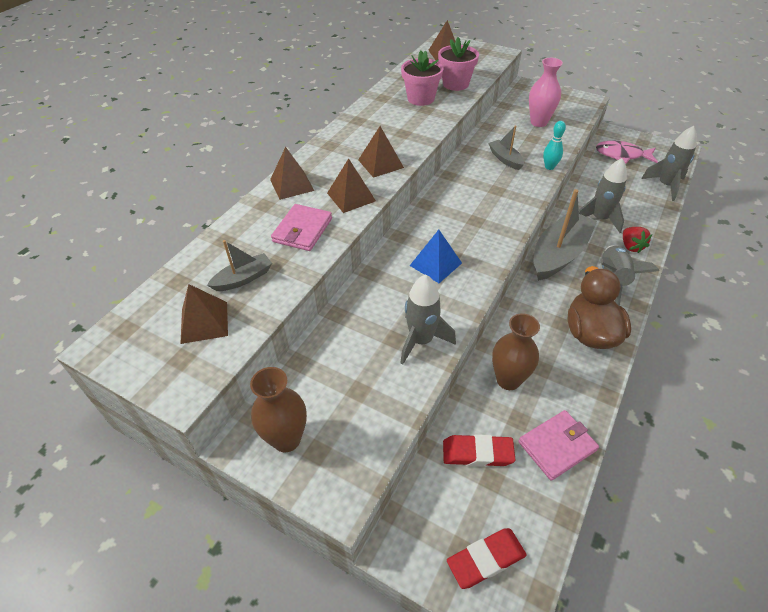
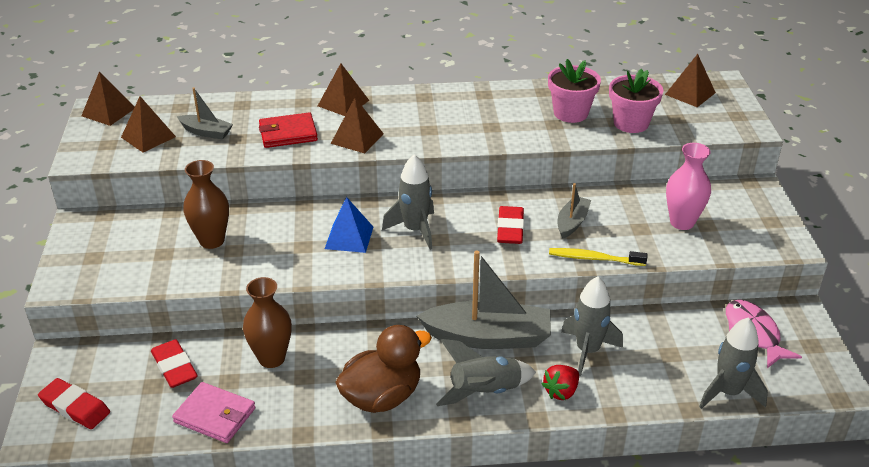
camera: 55 degrees right, 10 degrees down
brown vase [250,367,307,452] -> brown vase moved to [183,160,229,249]
pink wallet [271,204,332,251] -> red wallet [259,112,318,148]
brown pyramid [358,126,404,178] -> brown pyramid moved to [82,72,135,126]
grey rocket [400,274,456,365] -> grey rocket moved to [382,154,434,250]
turquoise bowling pin [543,121,566,170] -> yellow toothbrush [549,248,647,266]
none -> red eraser [497,206,524,244]

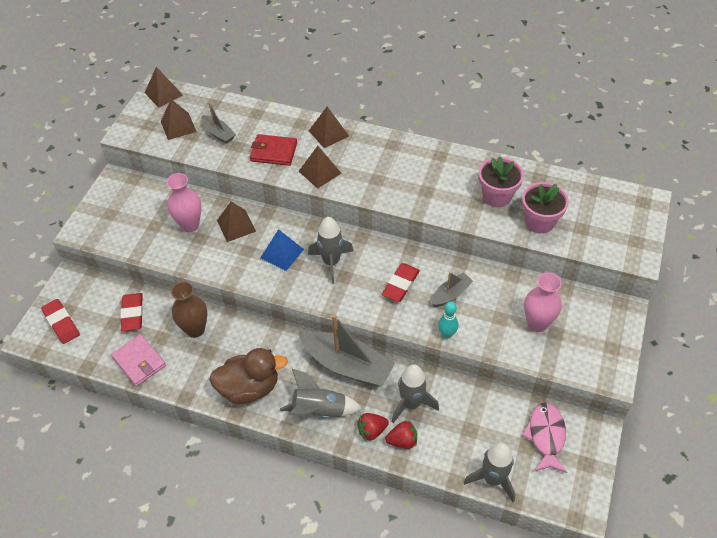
camera: 25 degrees right, 15 degrees up
brown vase [183,160,229,249] -> pink vase [167,173,201,232]
yellow toothbrush [549,248,647,266] -> turquoise bowling pin [438,302,459,338]
brown pyramid [665,54,716,107] -> brown pyramid moved to [217,201,256,242]
none -> red strawberry [385,421,417,449]

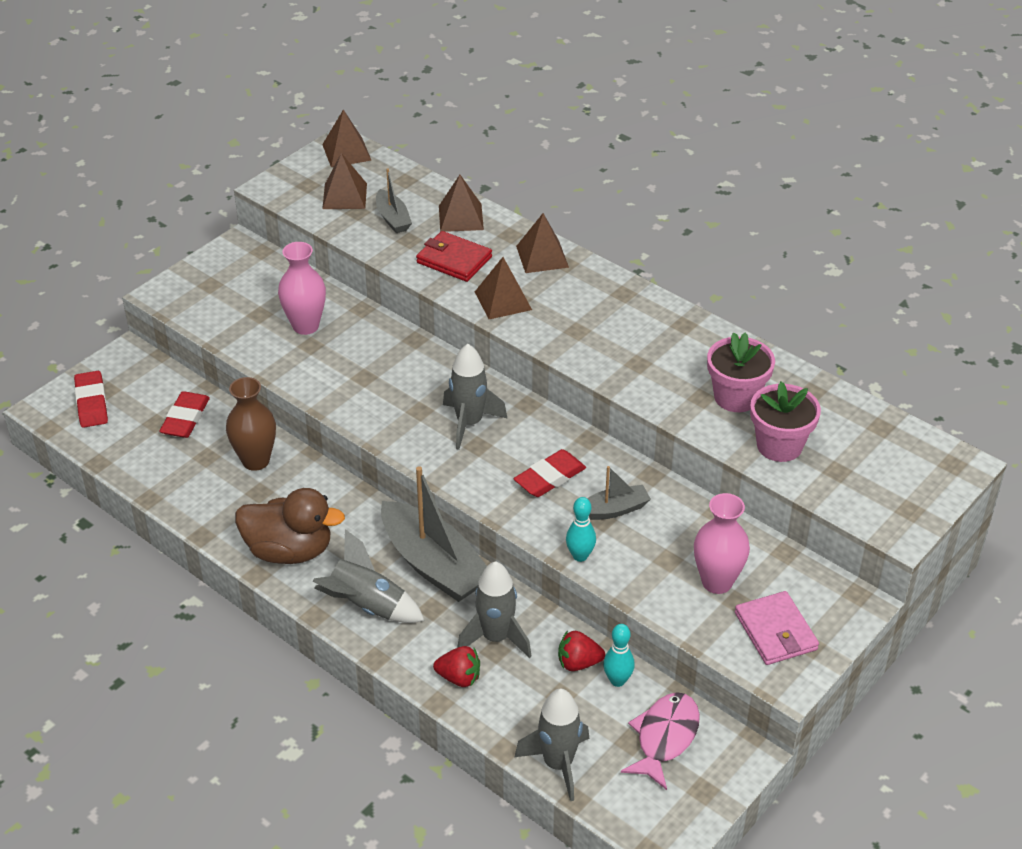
camera: 20 degrees right, 10 degrees down
pink wallet [111,334,166,386] -> pink wallet moved to [735,591,819,665]
brown pyramid [217,201,256,242] -> brown pyramid moved to [439,175,484,232]
blue pyramid [261,229,304,271] -> none
red strawberry [357,413,389,440] -> red strawberry moved to [558,630,605,671]
none -> turquoise bowling pin [603,624,635,687]

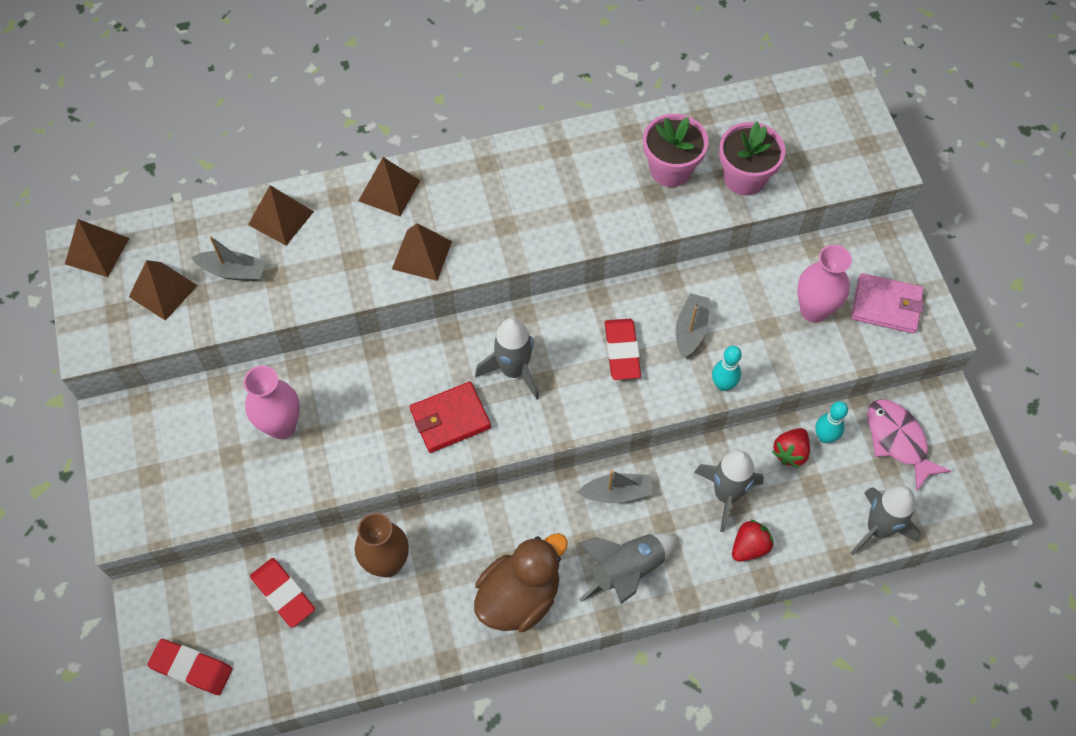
camera: 55 degrees left, 20 degrees up
grey boat [381,466,487,602] -> grey boat [577,470,653,503], size x0.51
red wallet [416,231,492,282] -> red wallet moved to [410,382,491,453]

